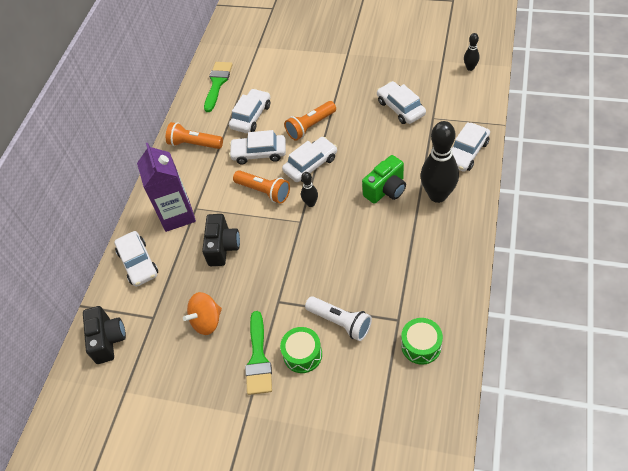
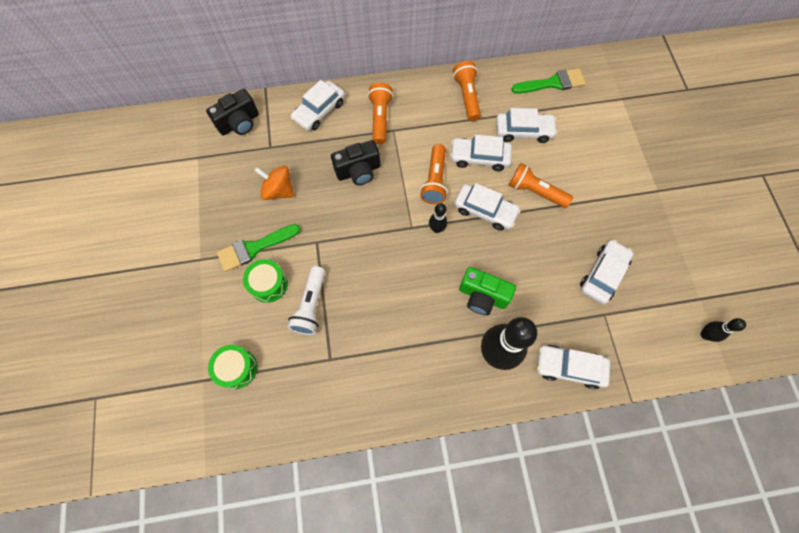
camera: 60 degrees right, 15 degrees up
purple carton [137,143,196,232] -> orange flashlight [368,83,393,144]
white car [229,130,286,164] -> white car turned 60 degrees counterclockwise [450,135,512,171]
green drum [401,318,443,365] -> green drum moved to [208,345,257,389]

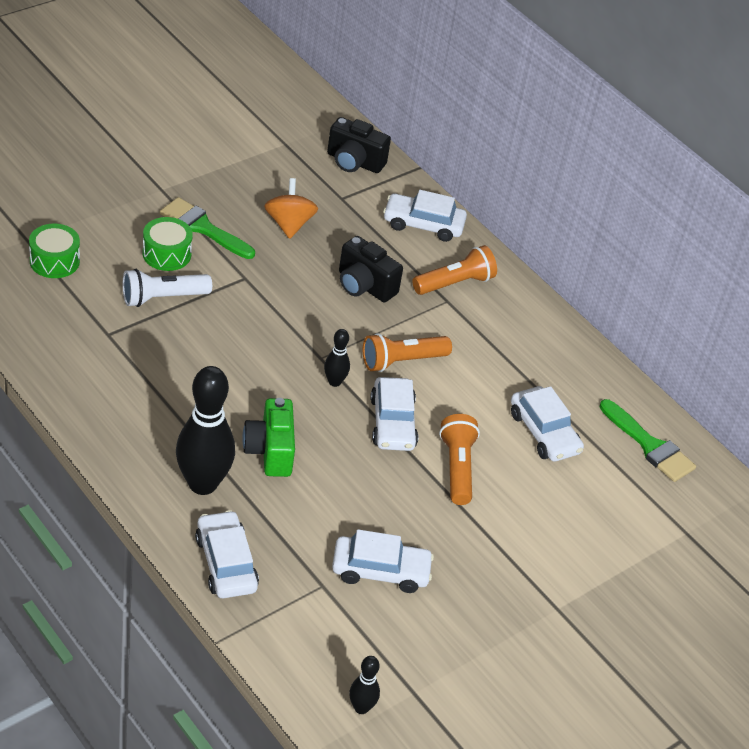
camera: 55 degrees right, 25 degrees down
white car [450,135,512,171] -> none
orange flashlight [453,61,481,121] -> none

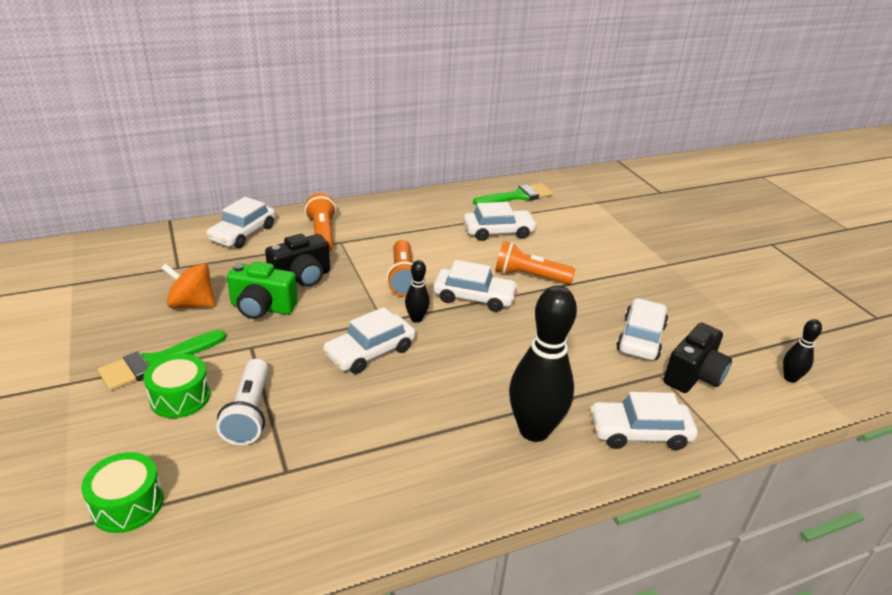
camera: 70 degrees left, 10 degrees down
green camera [242,398,295,477] -> green camera moved to [227,261,298,319]
black camera [327,117,391,173] -> black camera moved to [663,323,732,393]
none -> white car [323,307,415,374]

